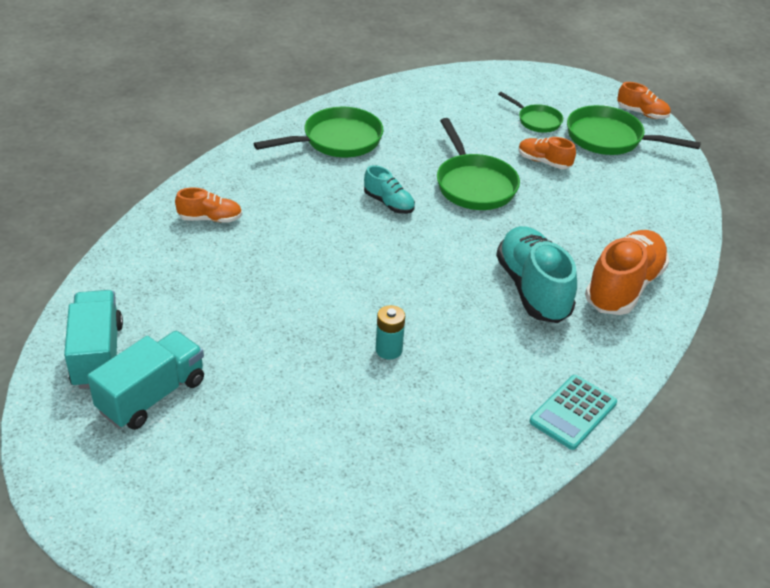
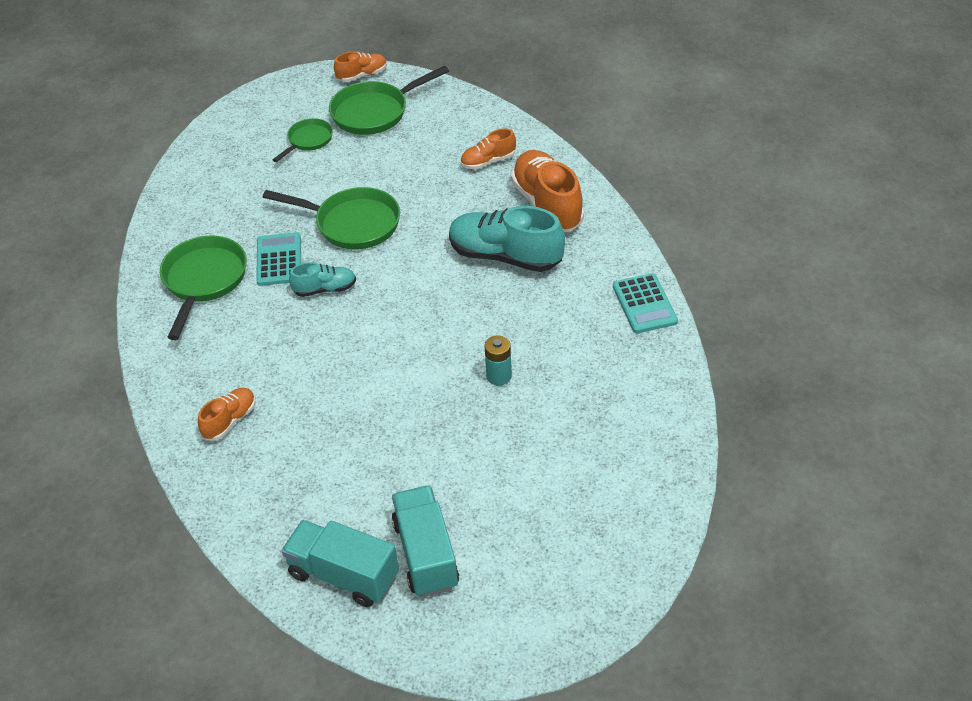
camera: 50 degrees left, 5 degrees up
green pan [498,92,563,133] -> green pan turned 45 degrees counterclockwise [273,118,333,162]
orange shoe [518,137,576,169] -> orange shoe moved to [460,128,516,169]
none -> turquoise calculator [256,232,301,286]

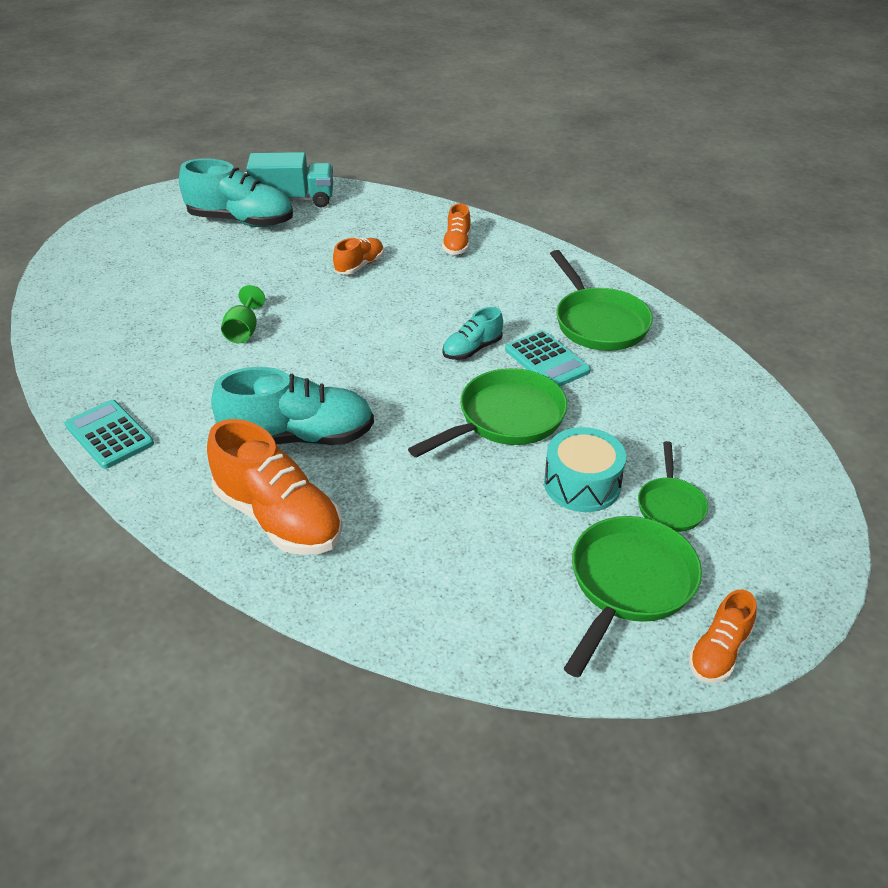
camera: 150 degrees right, 5 degrees down
green pan [263,187,400,249] -> green pan turned 150 degrees clockwise [408,368,568,458]
turquoise truck [392,485,459,597] -> turquoise shoe [179,158,293,227]
orange shoe [460,128,516,169] -> orange shoe moved to [333,238,384,275]
turquoise battery [484,335,512,385] -> green goblet [221,285,265,343]
none -> turquoise drum [544,427,626,512]

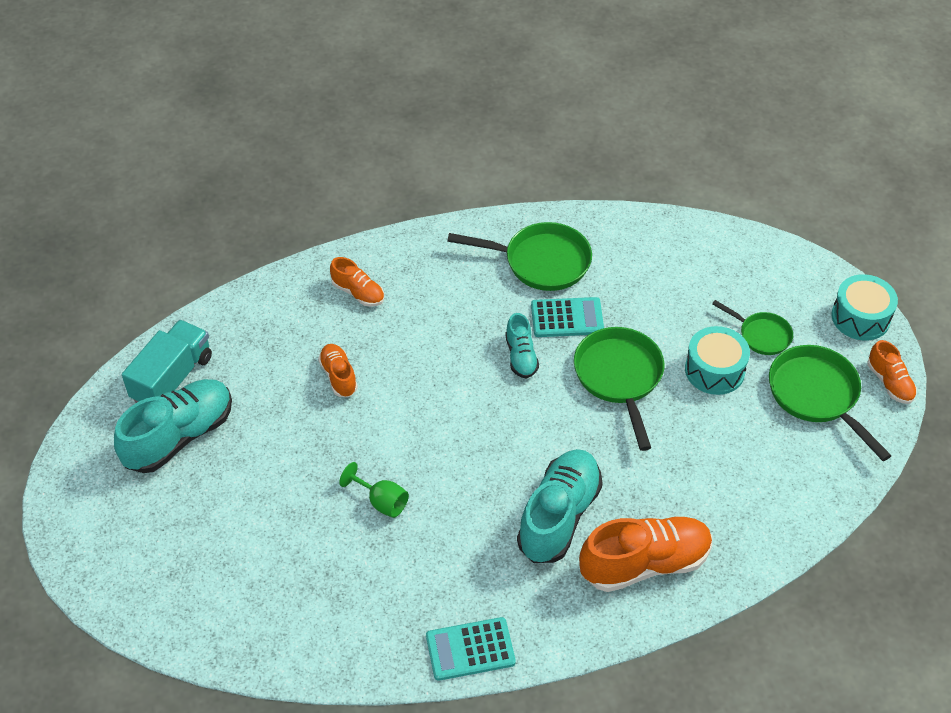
camera: 60 degrees left, 10 degrees up
none -> turquoise drum [831,274,898,340]

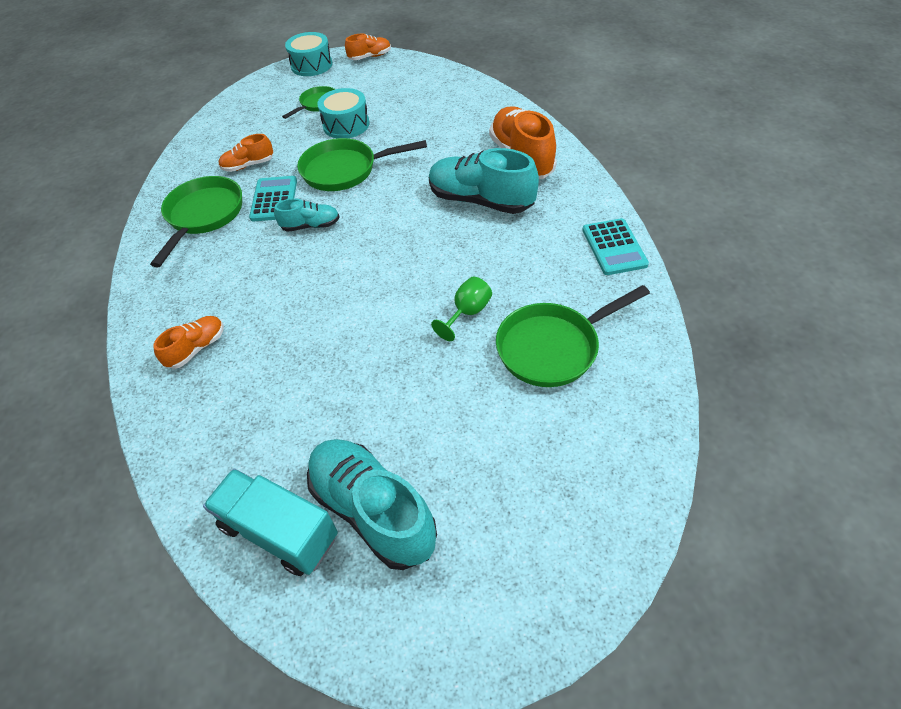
camera: 85 degrees left, 0 degrees up
orange shoe [318,344,358,397] -> orange shoe moved to [218,134,273,172]
green pan [769,345,892,461] -> green pan moved to [496,285,650,387]

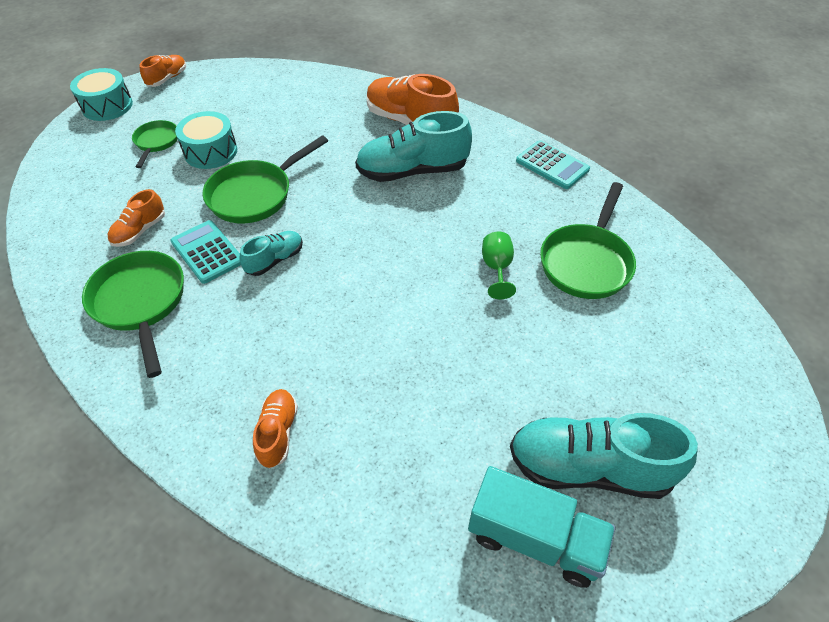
camera: 40 degrees left, 0 degrees up
turquoise truck [203,469,338,576] -> turquoise truck turned 150 degrees counterclockwise [468,466,616,588]

